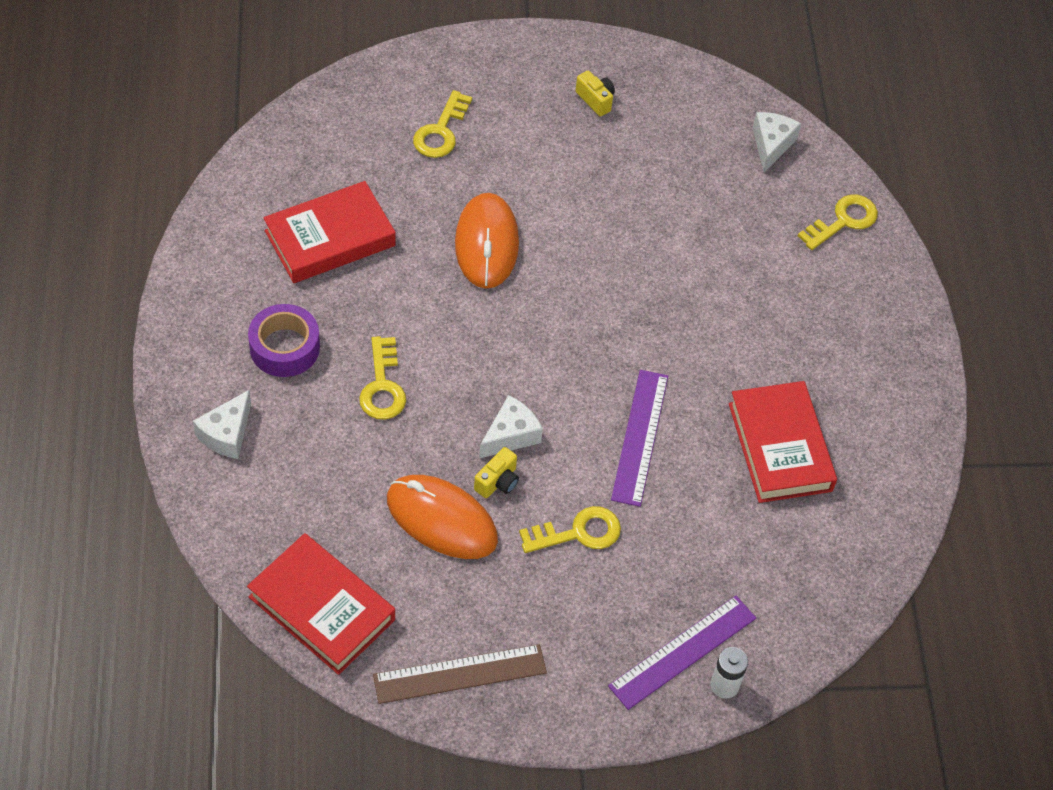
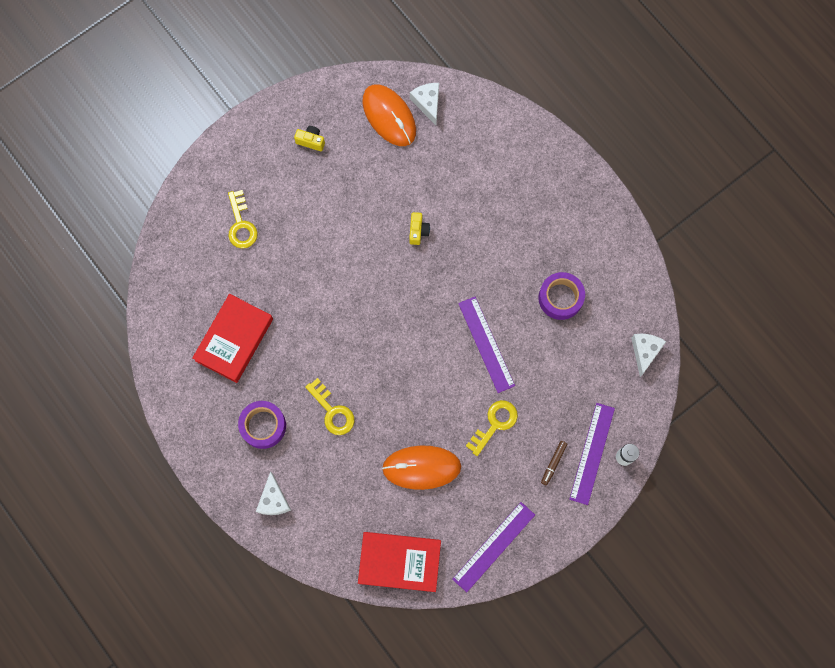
camera: 30 degrees left, 20 degrees up
brown ruler [373,644,547,704] -> purple ruler [452,502,535,592]
orange mouse [455,193,519,289] -> orange mouse moved to [362,84,416,146]
yellow camera [474,447,519,498] -> yellow camera moved to [409,212,430,245]
white cheese [479,395,543,458] -> white cheese moved to [631,334,666,377]
red book [729,381,837,503] -> purple tape [539,272,585,320]
yellow key [798,195,878,250] -> none
none -> brown marker [541,441,567,485]

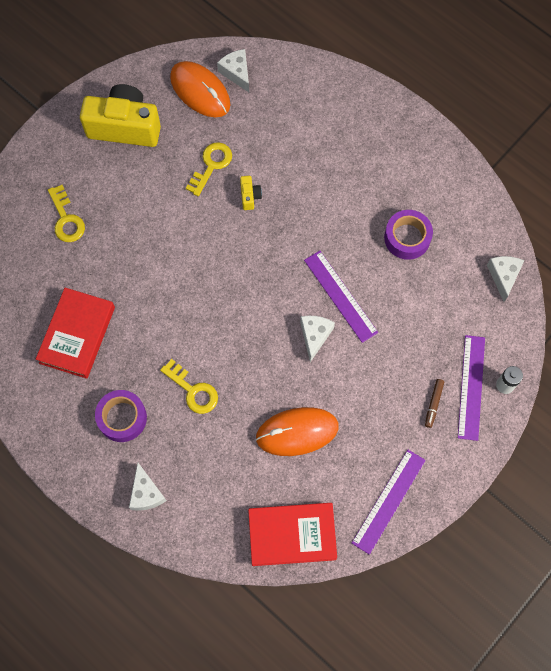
camera: 10 degrees left, 5 degrees down
yellow camera [294,126,325,151] -> yellow camera [80,84,161,147], size x2.46
yellow key [466,400,518,456] -> yellow key moved to [186,142,232,196]
none -> white cheese [300,316,335,362]

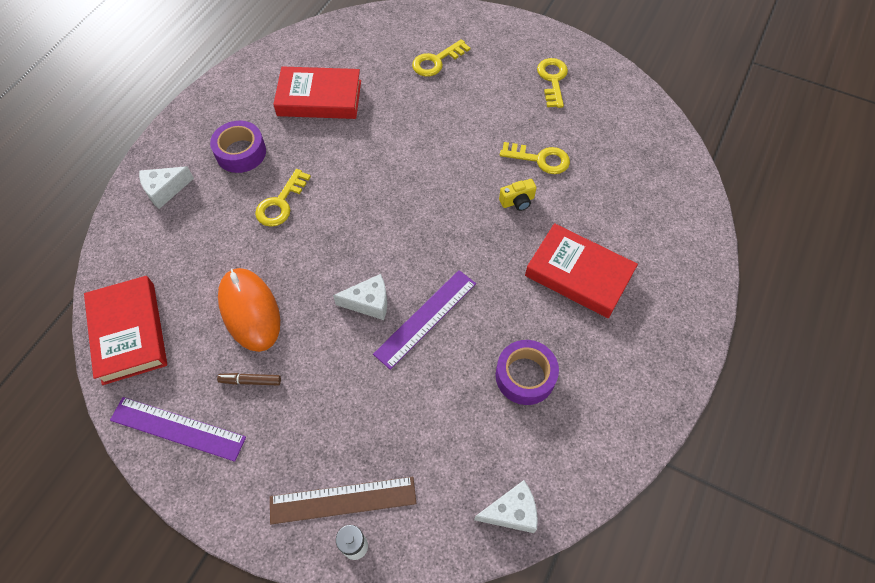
camera: 75 degrees right, 10 degrees down
yellow camera [80,84,161,147] -> yellow key [537,58,568,108]
orange mouse [170,61,230,117] -> none
white cheese [217,49,249,92] -> none
brown marker [425,379,444,428] -> brown marker moved to [217,373,281,386]
purple ruler [458,335,485,441] -> brown ruler [270,477,417,524]
none -> red book [525,223,638,318]

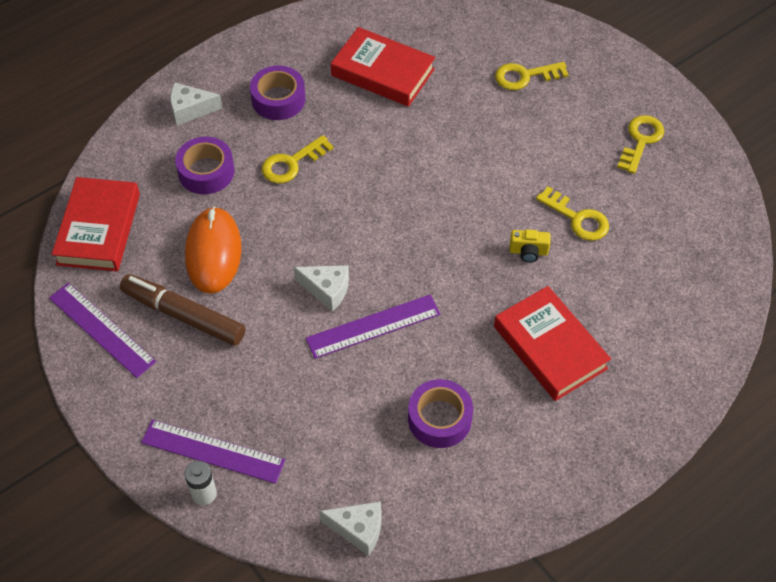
camera: 25 degrees right, 5 degrees down
brown marker [217,373,281,386] -> brown marker [120,274,245,346], size x2.19
brown ruler [270,477,417,524] -> purple ruler [141,420,285,484]
none -> purple tape [175,137,234,194]

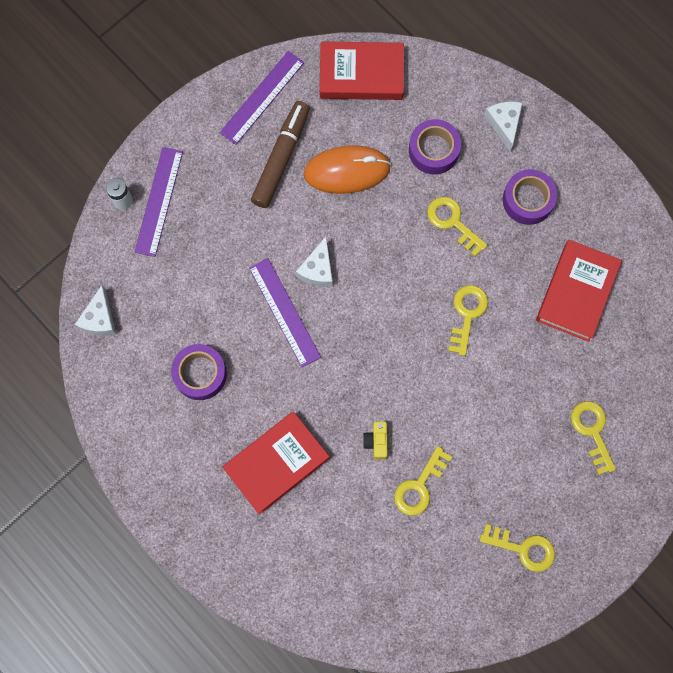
camera: 85 degrees right, 20 degrees up
none -> yellow key [448,285,488,356]

